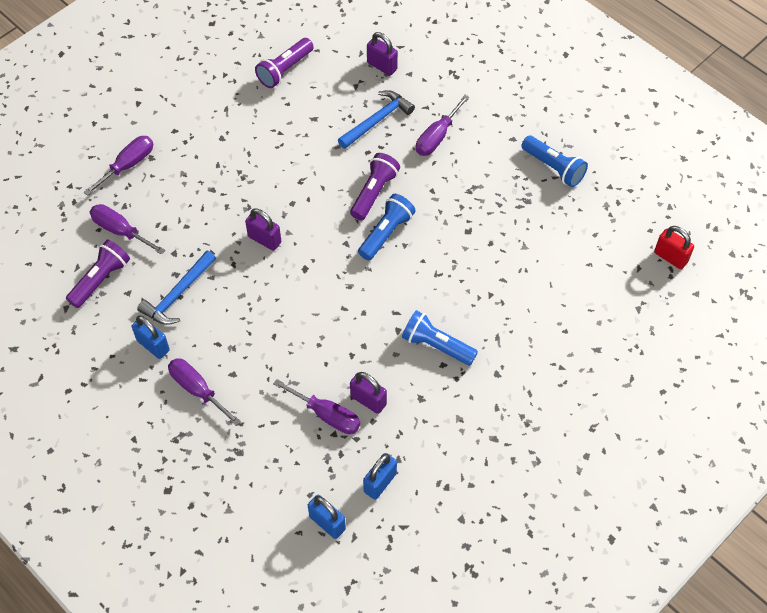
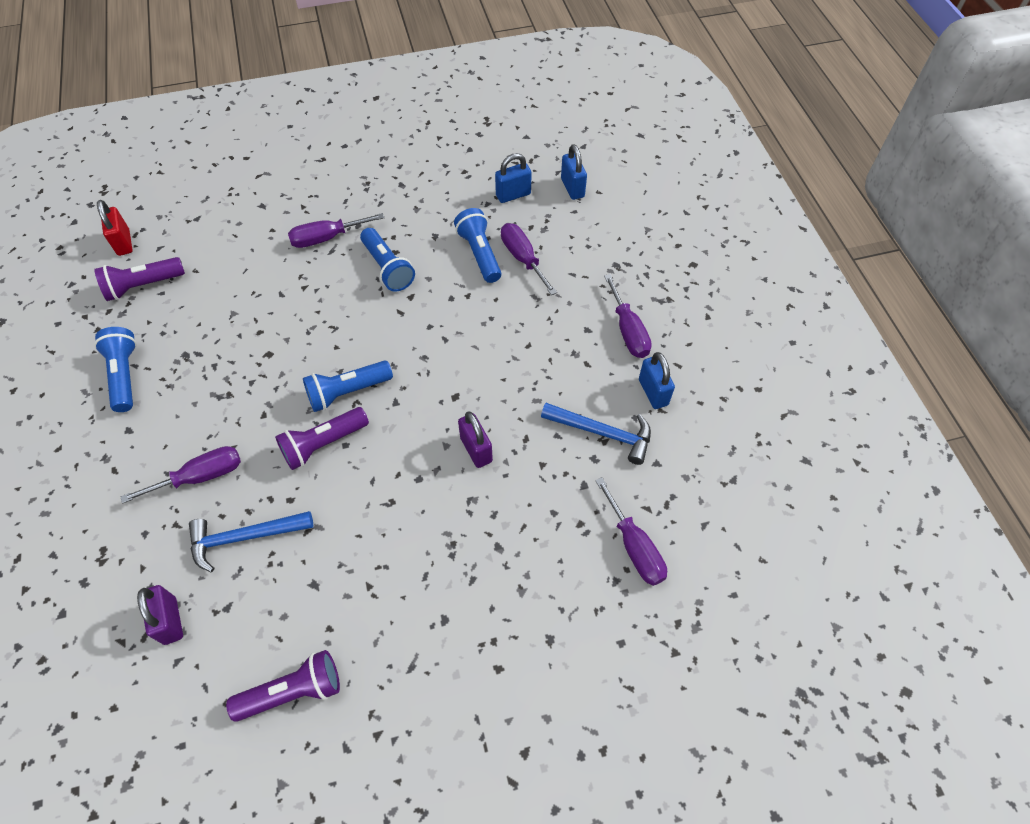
camera: 150 degrees left, 0 degrees up
purple flashlight [66,240,130,308] -> purple flashlight moved to [94,257,185,301]
purple screwdriver [84,136,153,196] -> purple screwdriver moved to [288,213,384,248]
blue hammer [137,251,216,325] -> blue hammer turned 45 degrees clockwise [541,403,651,465]
purple padlock [350,372,387,414] -> blue flashlight [454,208,502,283]

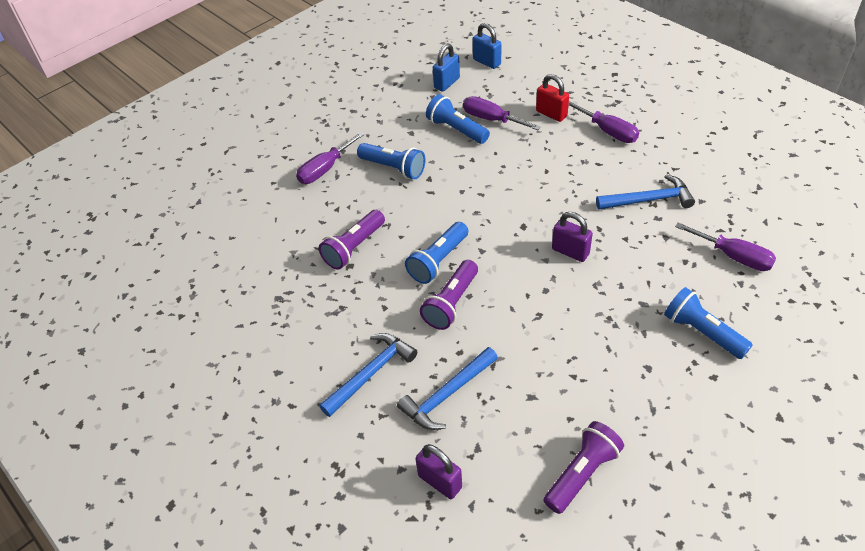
camera: 25 degrees left, 10 degrees down
purple flashlight [94,257,185,301] -> purple flashlight moved to [319,210,385,269]
blue flashlight [94,327,137,412] -> blue flashlight moved to [664,287,753,359]
red padlock [97,200,133,256] -> red padlock moved to [536,74,569,122]
purple screwdriver [120,446,241,504] -> blue hammer [319,333,417,417]
blue padlock [639,352,675,409] -> none

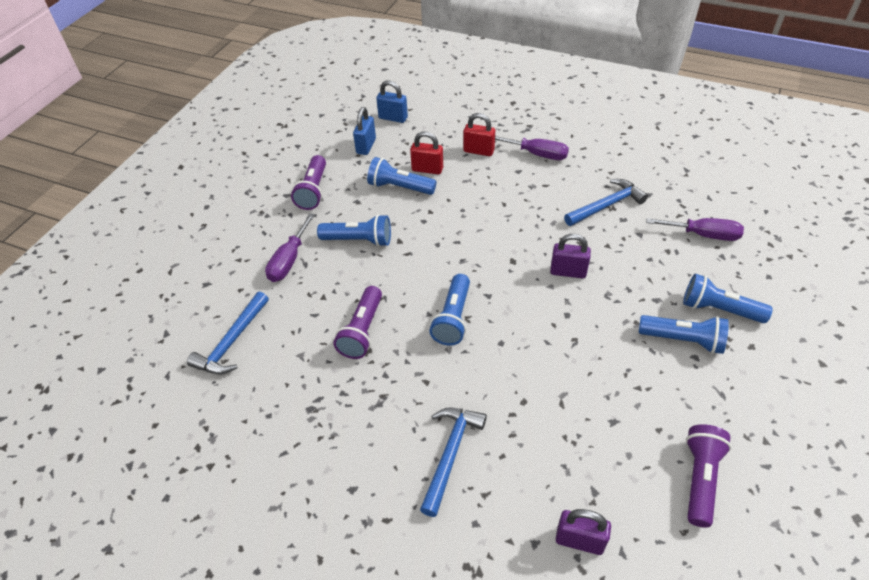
camera: 25 degrees left, 0 degrees up
blue hammer [397,347,498,430] -> blue hammer moved to [187,291,269,374]
purple flashlight [420,260,478,330] -> purple flashlight moved to [291,155,326,210]
purple screwdriver [463,96,541,130] -> red padlock [410,131,443,174]
none -> blue flashlight [639,315,729,354]

